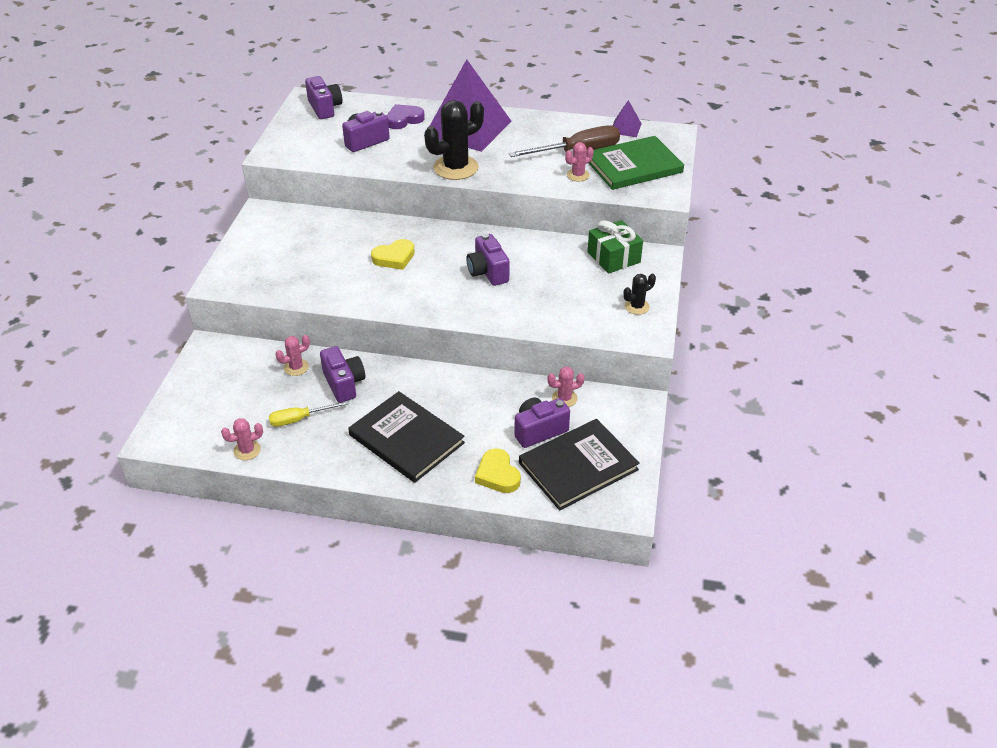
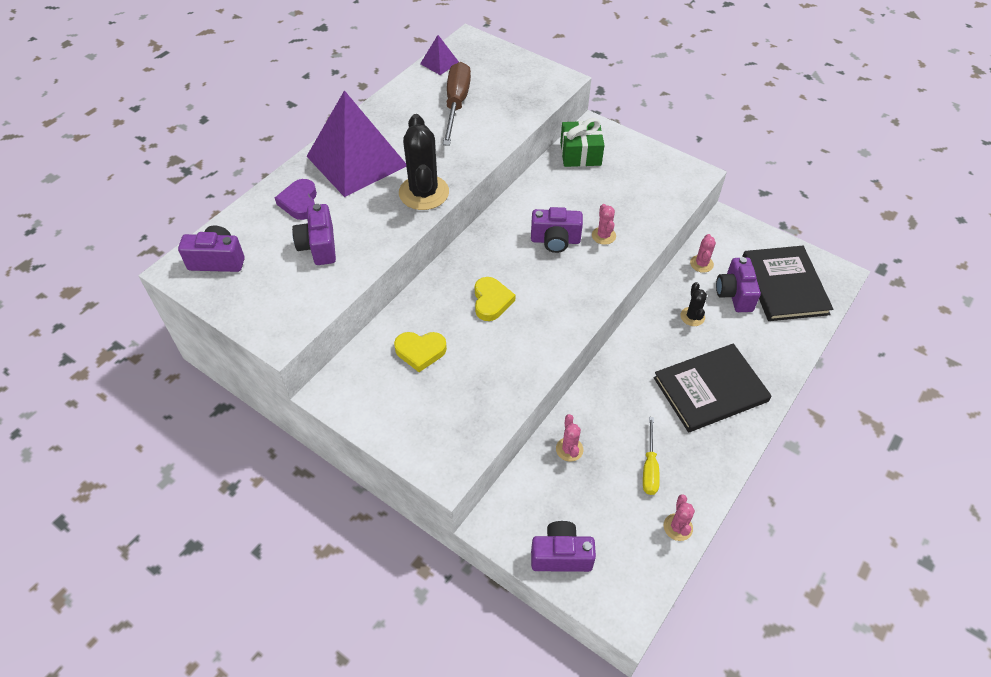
camera: 65 degrees left, 10 degrees up
purple camera [320,346,366,403] -> purple camera moved to [531,521,596,572]
yellow heart [475,448,521,493] -> yellow heart moved to [394,332,447,372]
pink cactus [565,142,594,182] -> pink cactus moved to [592,204,616,245]
green book [586,136,684,190] -> none
black cactus [623,274,656,315] -> black cactus moved to [680,282,707,326]

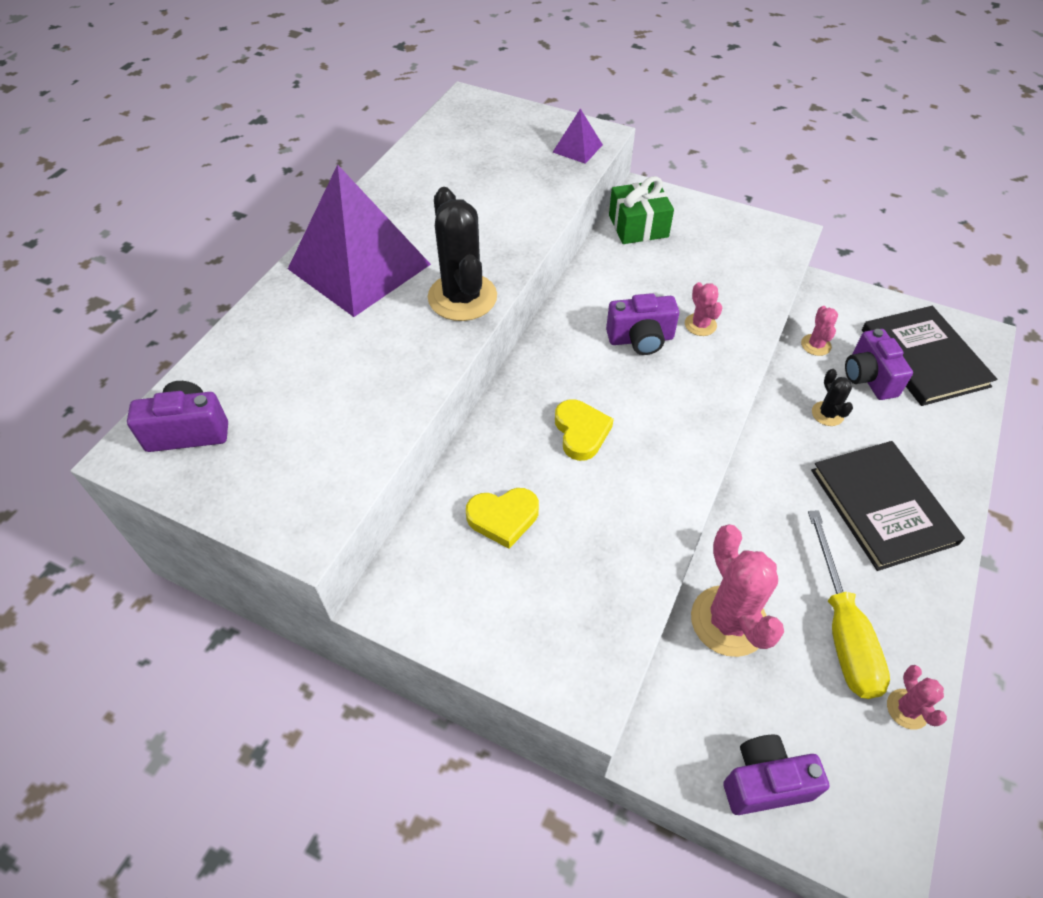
camera: 10 degrees left, 0 degrees up
purple heart [275,179,317,220] -> none
purple camera [292,204,336,265] -> none
purple pyramid [420,35,459,75] -> purple pyramid moved to [553,109,603,164]
brown screwdriver [442,62,471,146] -> none
pink cactus [556,414,583,462] -> pink cactus [691,525,784,657], size x2.00
yellow screwdriver [643,417,660,495] -> yellow screwdriver [808,510,890,699], size x1.70
black book [653,343,772,432] -> black book turned 75 degrees counterclockwise [811,441,965,571]

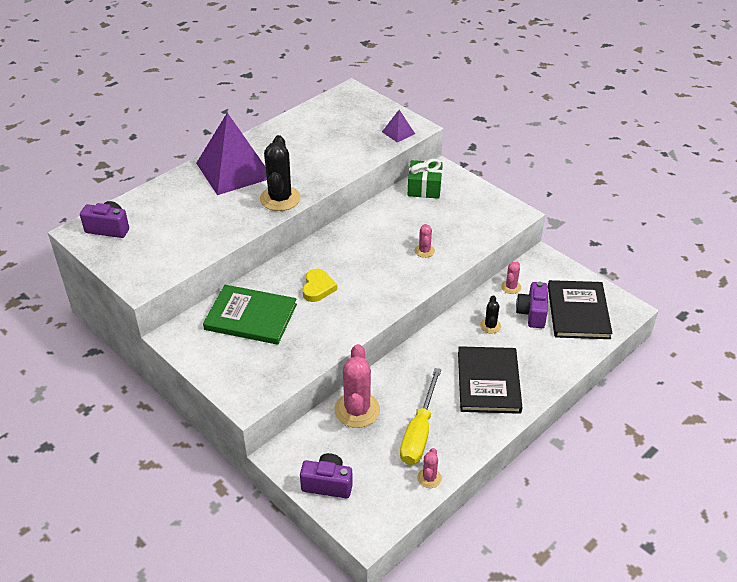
camera: 20 degrees right, 10 degrees down
yellow heart [466,488,539,549] -> green book [203,285,297,345]
purple camera [606,293,679,355] -> none

